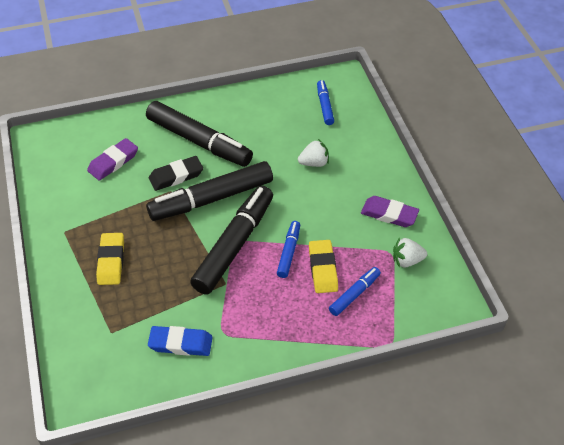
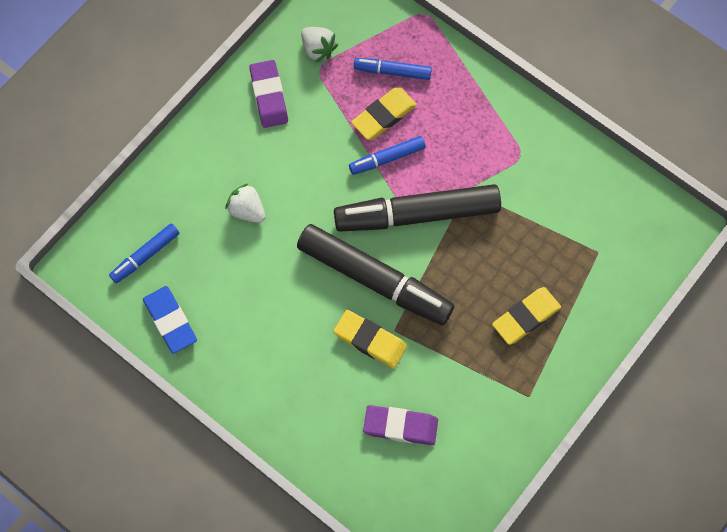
camera: 125 degrees left, 20 degrees up
black marker [146,101,253,167] -> none
blue eraser [148,326,213,356] -> blue eraser moved to [143,286,197,354]
black eraser [149,156,203,191] -> yellow eraser [333,310,407,368]

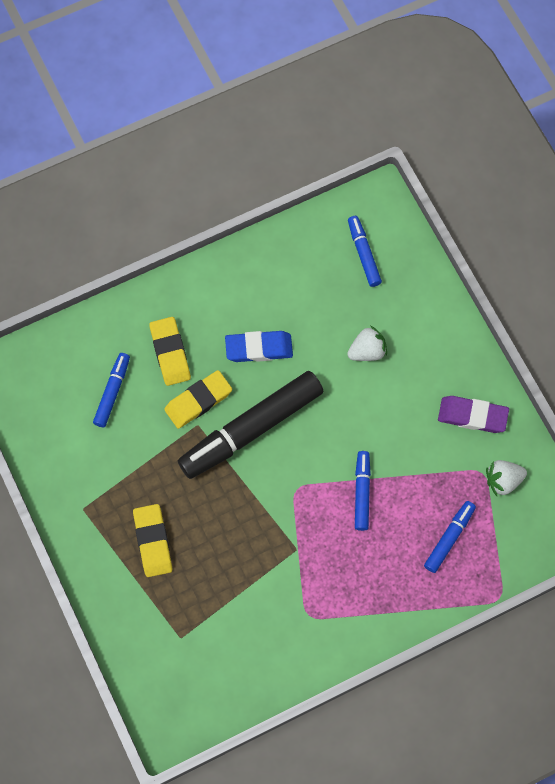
camera: 115 degrees right, 0 degrees up
blue eraser [143,286,197,354] -> blue eraser moved to [225,331,293,362]
black marker [334,184,501,232] -> none
yellow eraser [351,87,417,140] -> yellow eraser moved to [149,317,191,386]
purple eraser [363,405,438,445] -> blue marker [93,353,130,427]

